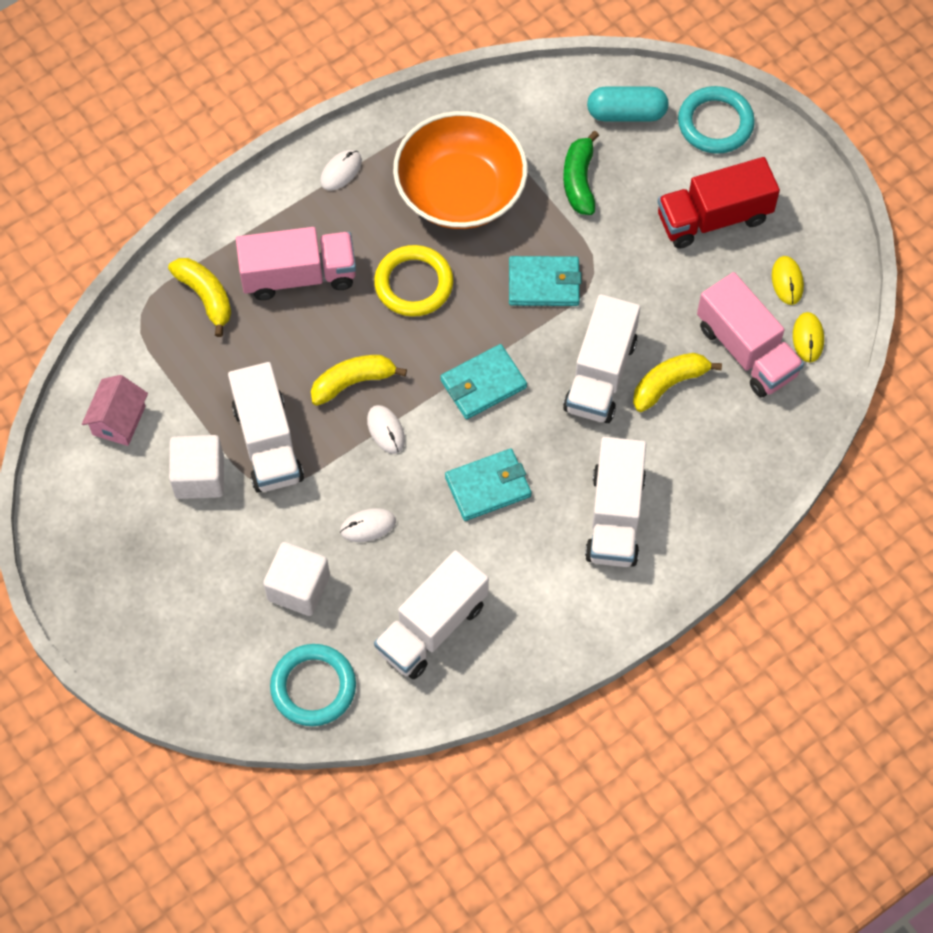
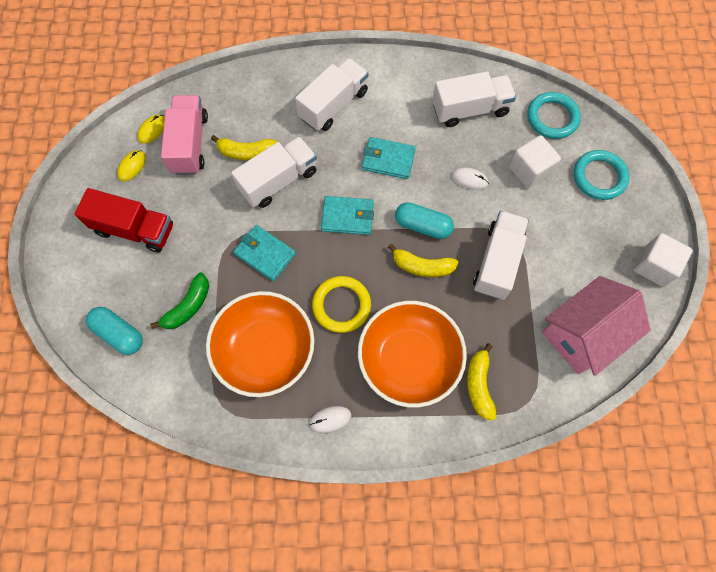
camera: 145 degrees left, 5 degrees up
pink house [82,375,148,446] -> pink house [542,276,651,376], size x1.87
white cube [169,435,224,499] -> white cube moved to [634,233,693,287]
pink truck [236,227,356,300] -> orange bowl [358,301,467,408]
white mouse [367,405,405,454] -> turquoise capsule [395,202,454,239]
turquoise ring [678,86,755,154] -> turquoise ring moved to [574,150,629,200]

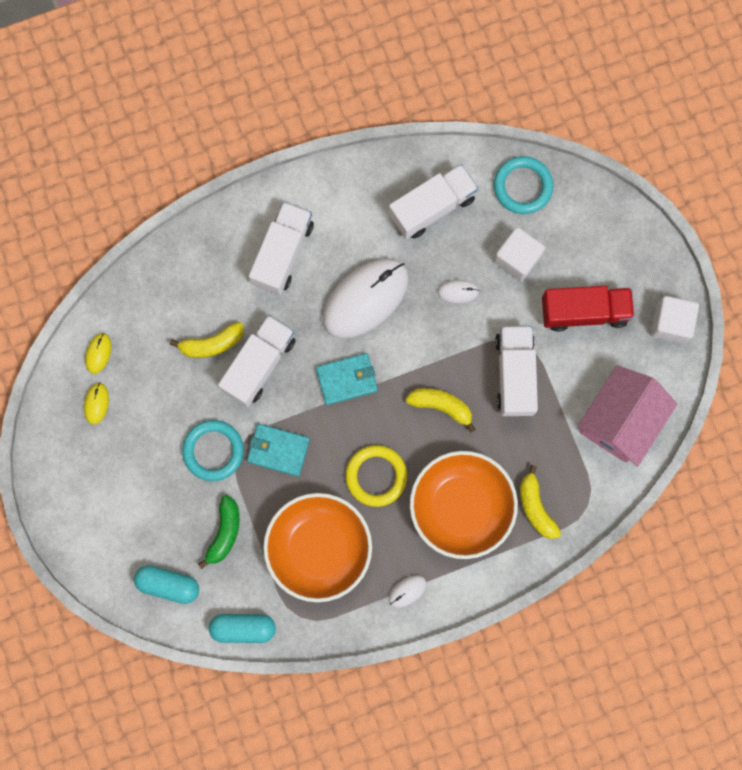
camera: 20 degrees left, 10 degrees up
red truck [74,188,173,252] -> red truck moved to [542,286,635,332]
pink truck [161,95,208,175] -> none
turquoise wallet [362,137,416,179] -> white mouse [323,258,409,339]
yellow banana [388,244,459,277] -> yellow banana turned 150 degrees counterclockwise [406,388,476,433]
turquoise capsule [395,202,454,239] -> turquoise capsule moved to [209,614,276,643]
turquoise ring [574,150,629,200] -> turquoise ring moved to [182,420,244,481]

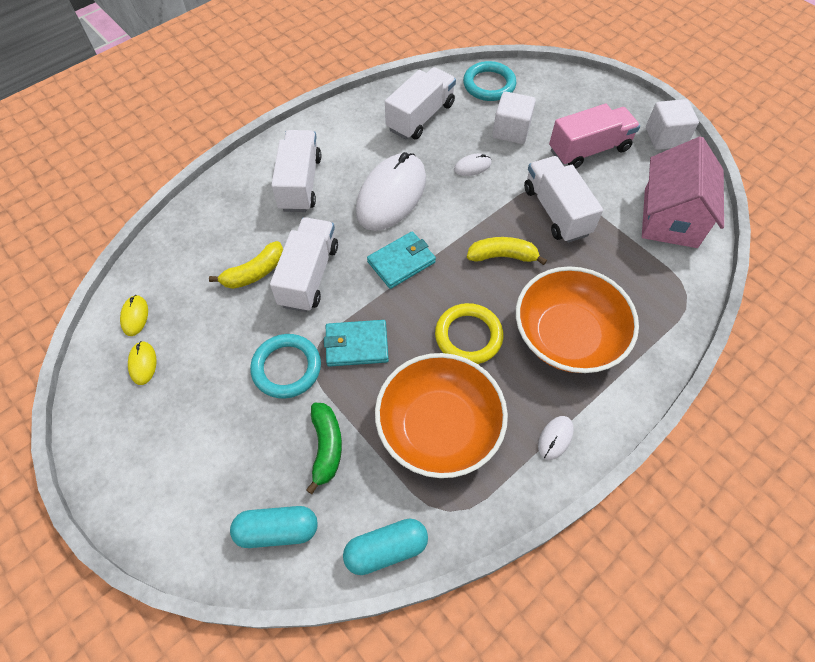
camera: 20 degrees left, 20 degrees down
yellow banana [520,465,561,539] -> none
red truck [542,286,635,332] -> pink truck [549,104,640,169]

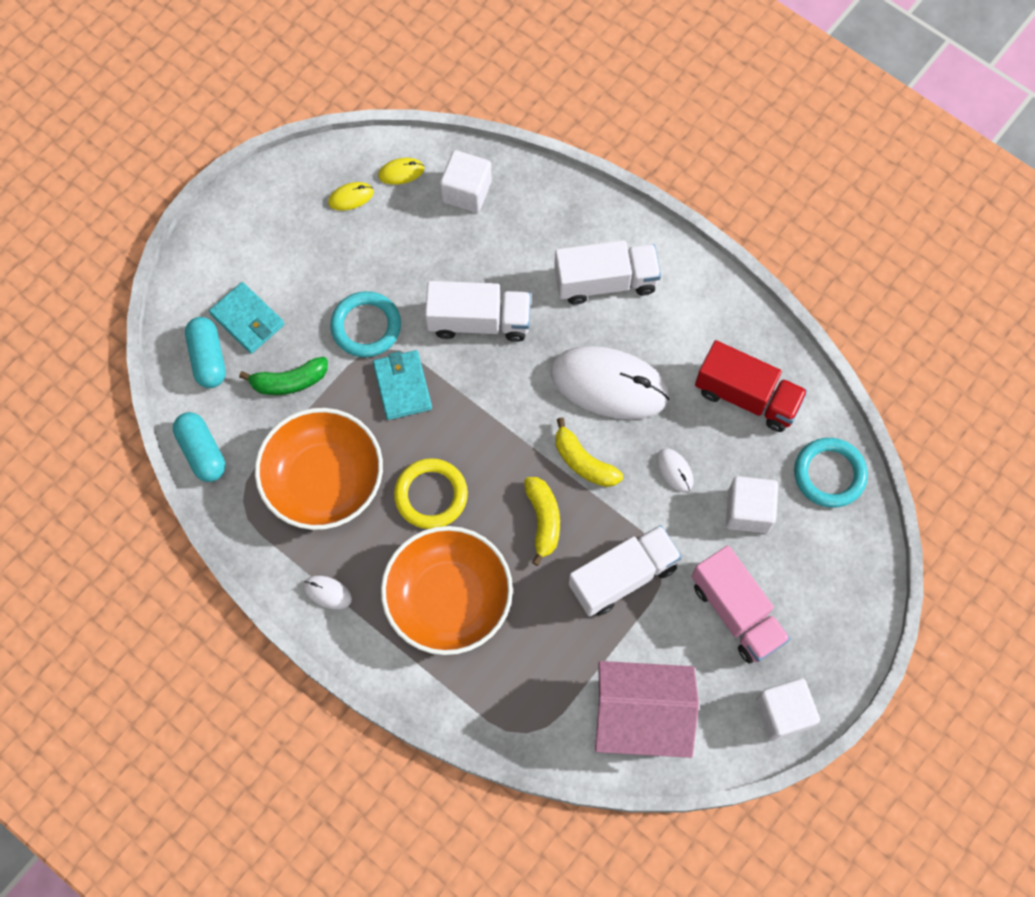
camera: 80 degrees right, 10 degrees up
yellow banana [209,241,283,289] -> yellow banana moved to [555,418,623,487]
turquoise wallet [367,232,436,289] -> turquoise wallet moved to [209,282,284,354]
white truck [385,67,456,140] -> red truck [695,340,808,432]
none -> white cube [440,150,492,213]

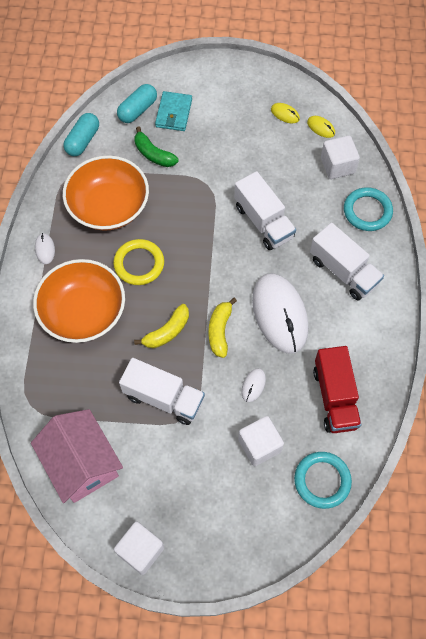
camera: 55 degrees right, 5 degrees down
turquoise ring [330,291,401,357] -> turquoise ring moved to [344,187,393,231]
turquoise wallet [373,350,432,420] -> none
pink truck [692,545,790,663] -> none

